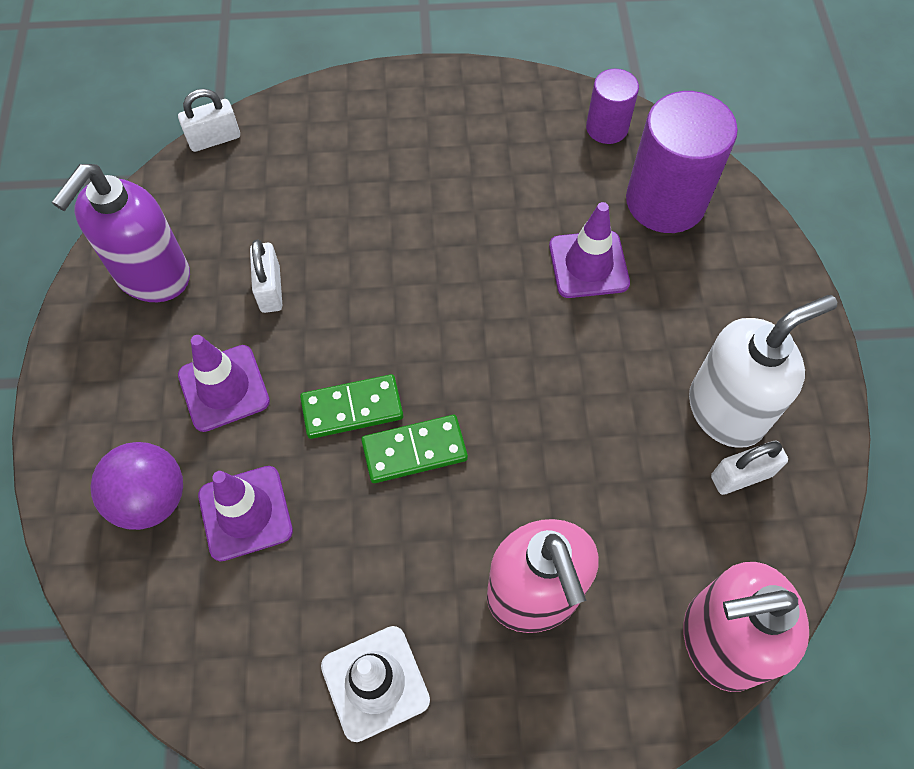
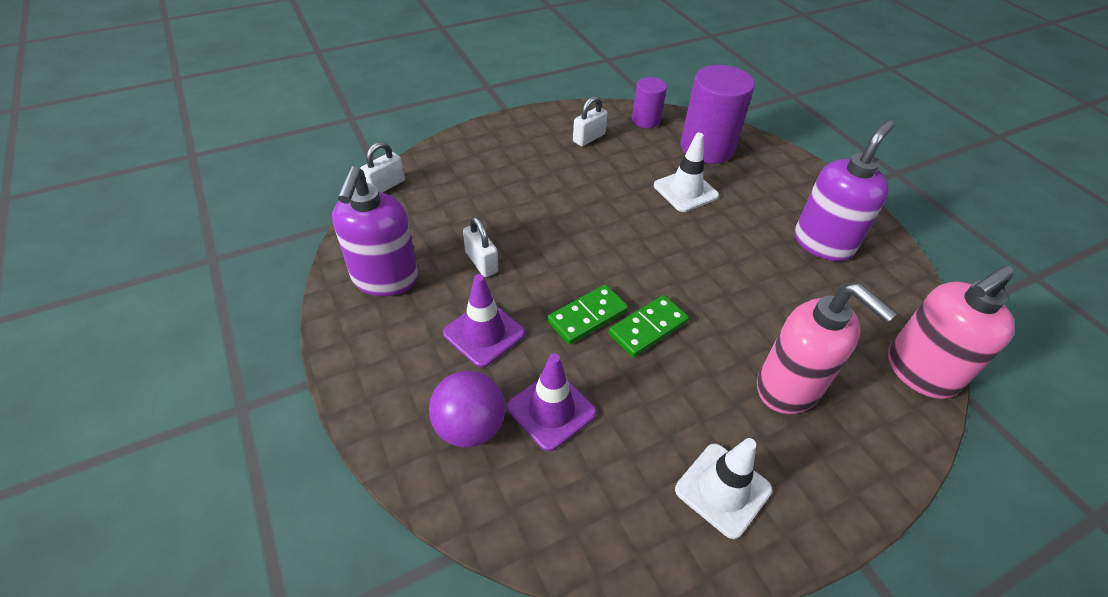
camera: 25 degrees left, 15 degrees down
purple traffic cone [549,202,630,298] -> white traffic cone [654,133,719,212]
white soap dispenser [689,295,837,448] -> purple soap dispenser [795,120,894,261]
white padlock [711,441,788,495] -> white padlock moved to [573,96,608,146]

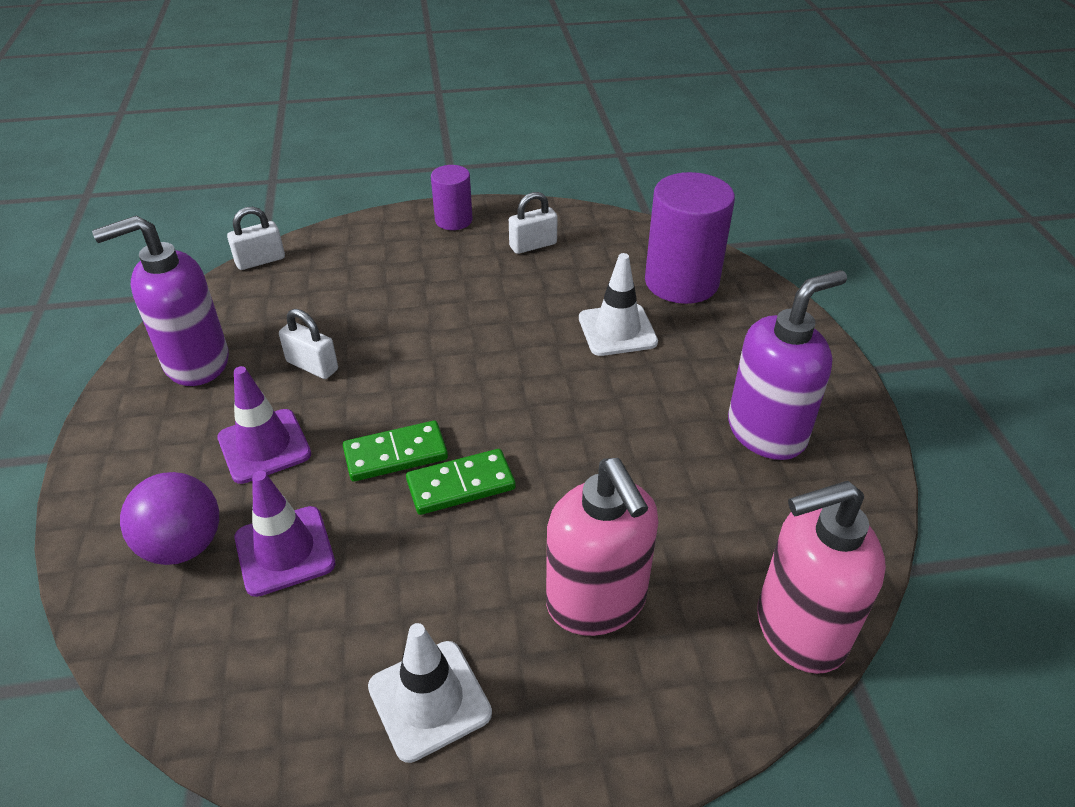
camera: 20 degrees right, 5 degrees down
purple soap dispenser [332,166,418,296] -> purple soap dispenser turned 45 degrees clockwise [92,215,229,386]
white padlock [463,217,499,277] -> white padlock turned 45 degrees counterclockwise [279,309,338,379]
purple cylinder [632,77,667,128] -> purple cylinder moved to [431,165,473,230]

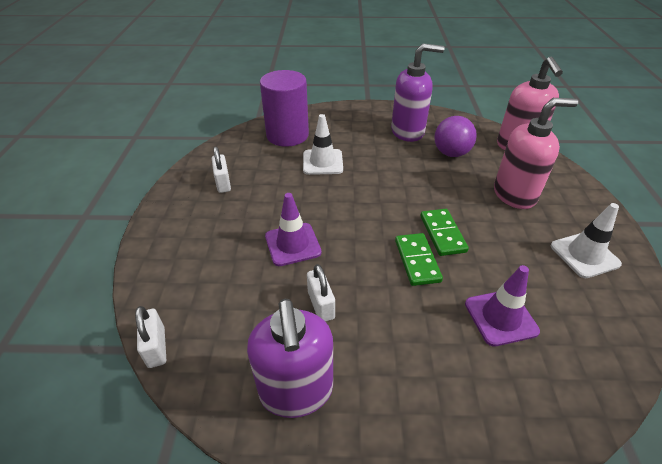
camera: 80 degrees left, 0 degrees up
purple ball [120,472,219,565] -> purple ball moved to [434,116,477,157]
purple traffic cone [217,366,311,484] -> purple traffic cone moved to [265,193,322,266]
white padlock [279,309,338,379] -> white padlock turned 60 degrees counterclockwise [307,264,335,322]
purple cylinder [431,165,473,230] -> none
purple soap dispenser [728,270,847,460] -> purple soap dispenser turned 105 degrees clockwise [391,43,445,142]

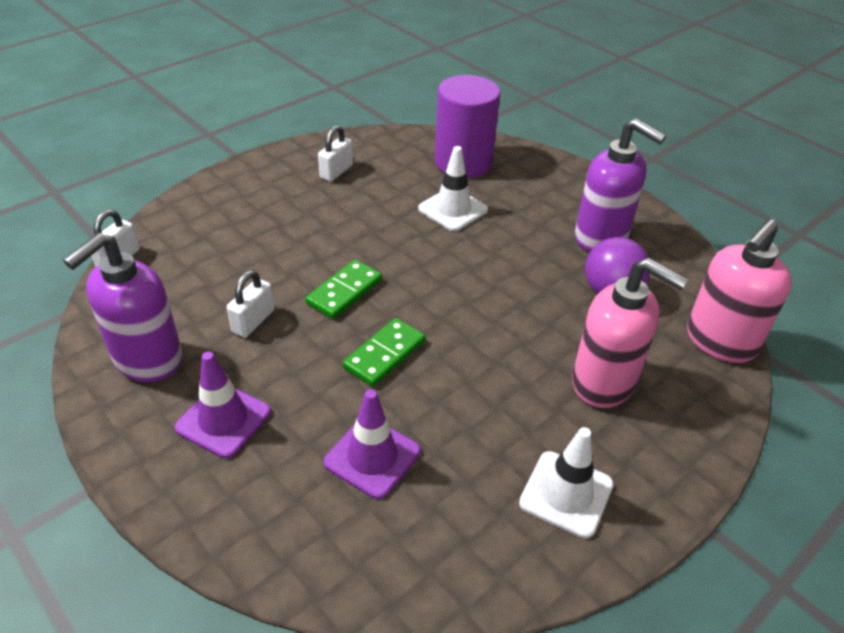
camera: 45 degrees right, 0 degrees up
purple traffic cone [265,193,322,266] -> purple traffic cone moved to [174,351,271,459]
green domino [420,209,469,256] -> green domino moved to [305,260,382,319]

